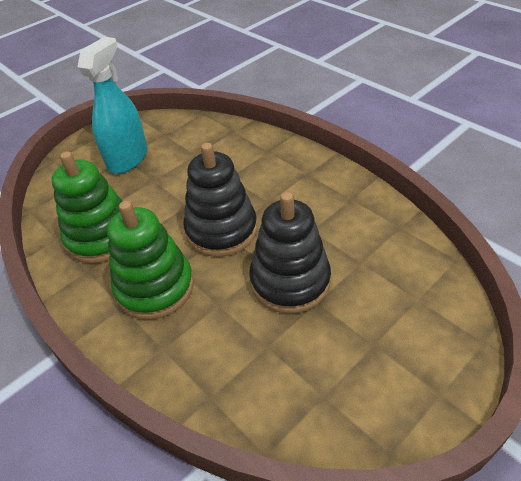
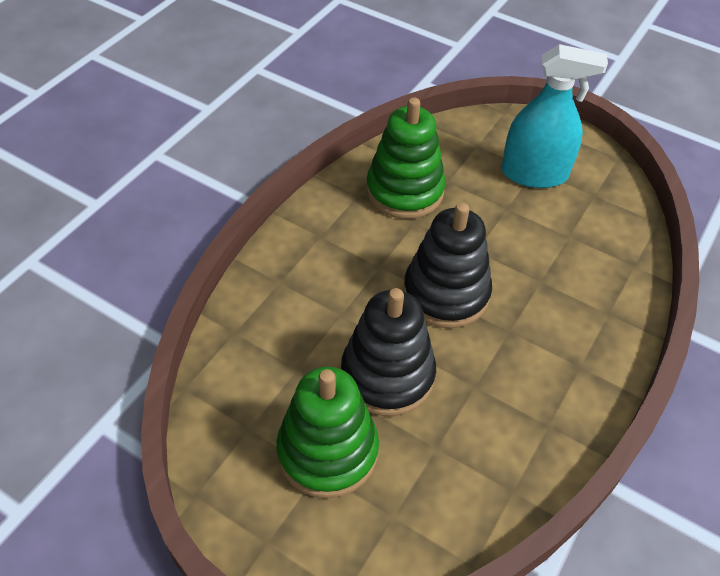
camera: 70 degrees right, 5 degrees up
green stacking toy [107,201,194,320] -> green stacking toy moved to [276,367,379,498]

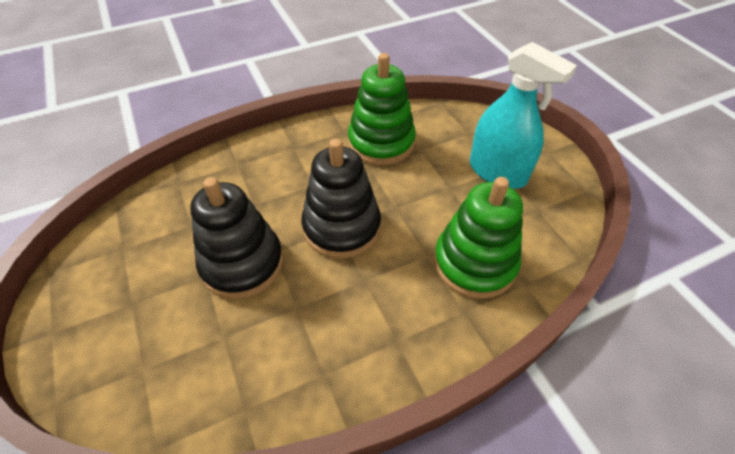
camera: 35 degrees right, 0 degrees up
green stacking toy [276,367,379,498] -> green stacking toy moved to [434,177,523,299]

